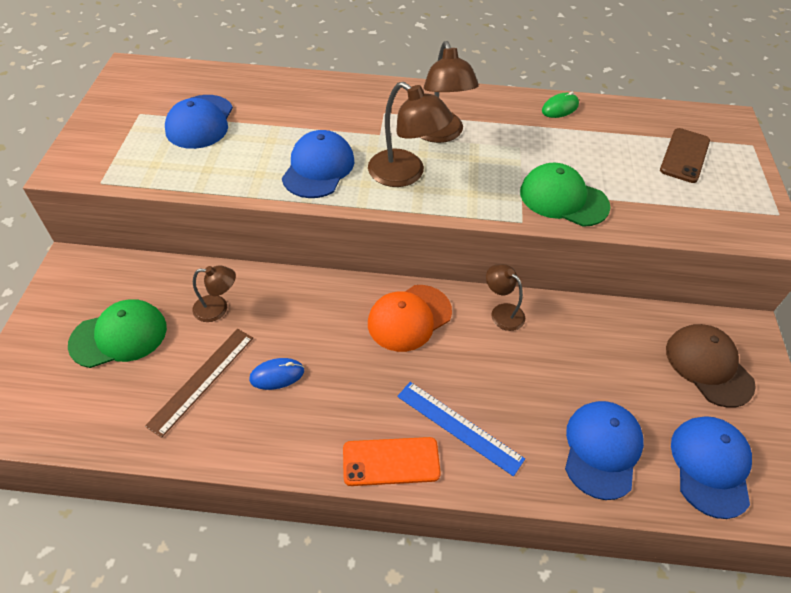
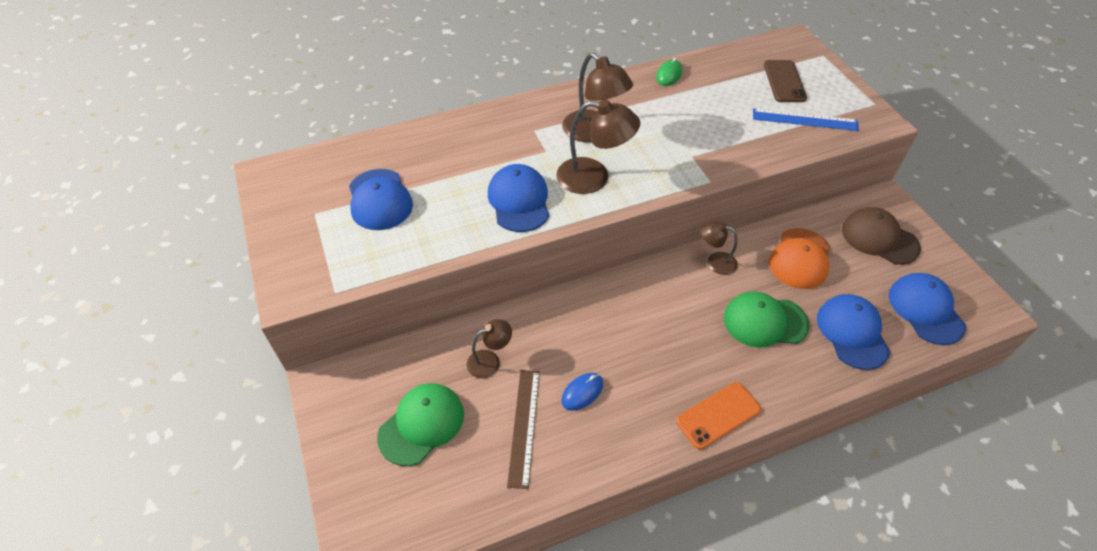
camera: 25 degrees left, 0 degrees up
orange cap [368,285,452,352] -> orange cap moved to [769,228,830,289]
blue ruler [397,382,525,476] -> blue ruler moved to [753,108,859,131]
green cap [520,163,610,227] -> green cap moved to [724,291,809,348]

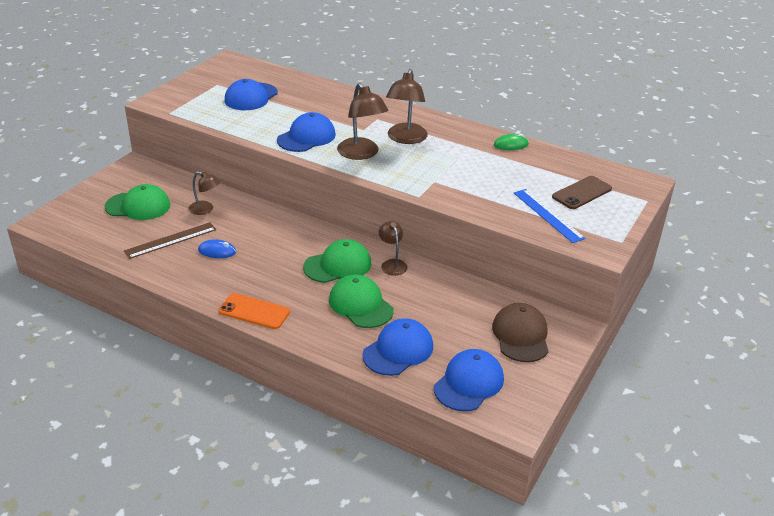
camera: 50 degrees right, 15 degrees down
orange cap [769,228,830,289] -> none
none -> green cap [303,239,371,283]

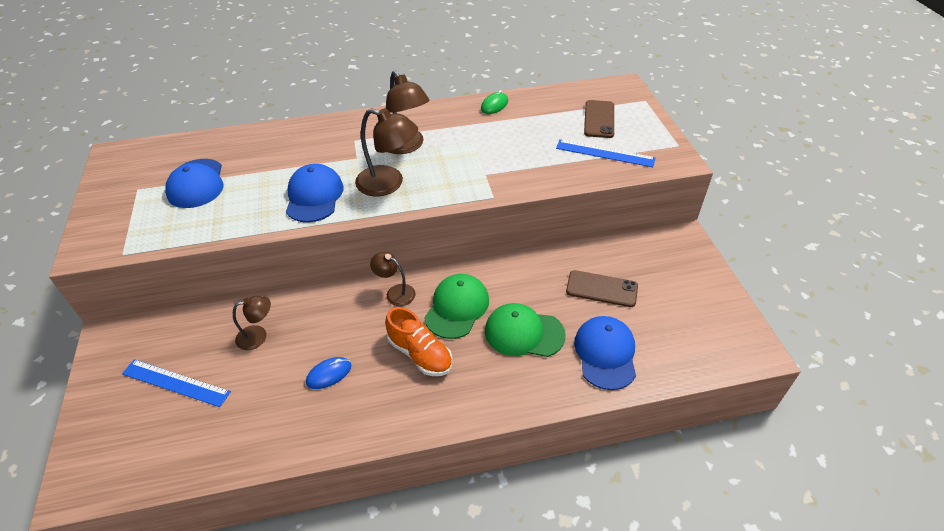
camera: 40 degrees left, 10 degrees up
green cap [105,184,171,220] -> blue ruler [122,359,231,407]
brown ruler [124,222,216,259] -> none
orange phone [218,293,290,329] -> none
brown lamp [379,221,408,276] -> brown lamp moved to [370,252,416,306]
blue cap [434,349,504,411] -> none
brown cap [492,303,549,362] -> none
none -> orange shoe [385,307,453,376]
none -> brown phone [566,270,638,307]

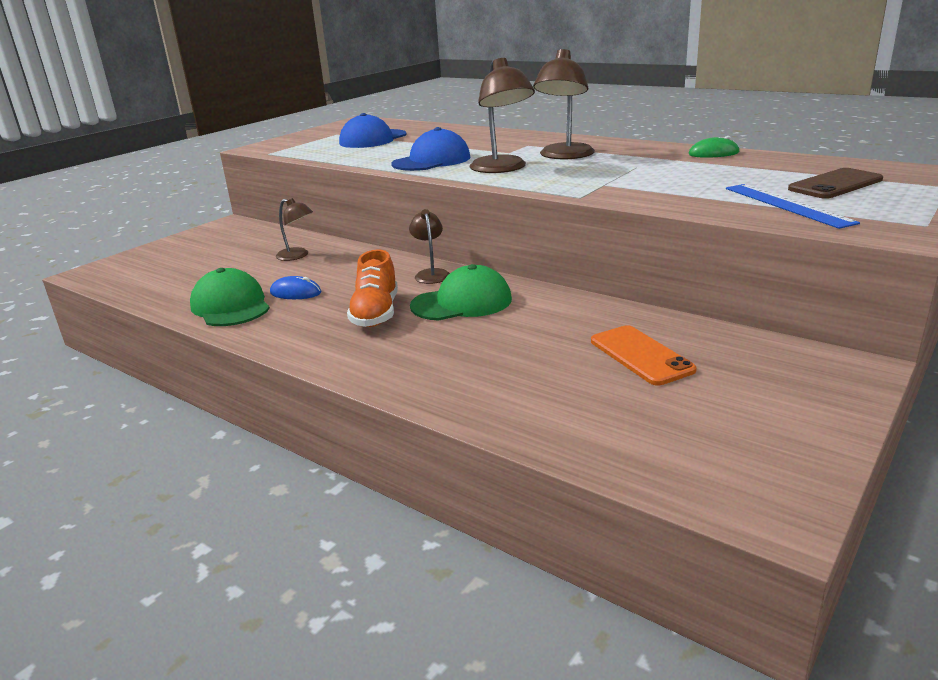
camera: 50 degrees right, 20 degrees down
blue ruler [122,359,231,407] -> none
green cap [485,303,566,357] -> green cap moved to [190,268,270,326]
brown phone [566,270,638,307] -> orange phone [591,325,697,385]
blue cap [574,316,636,390] -> none

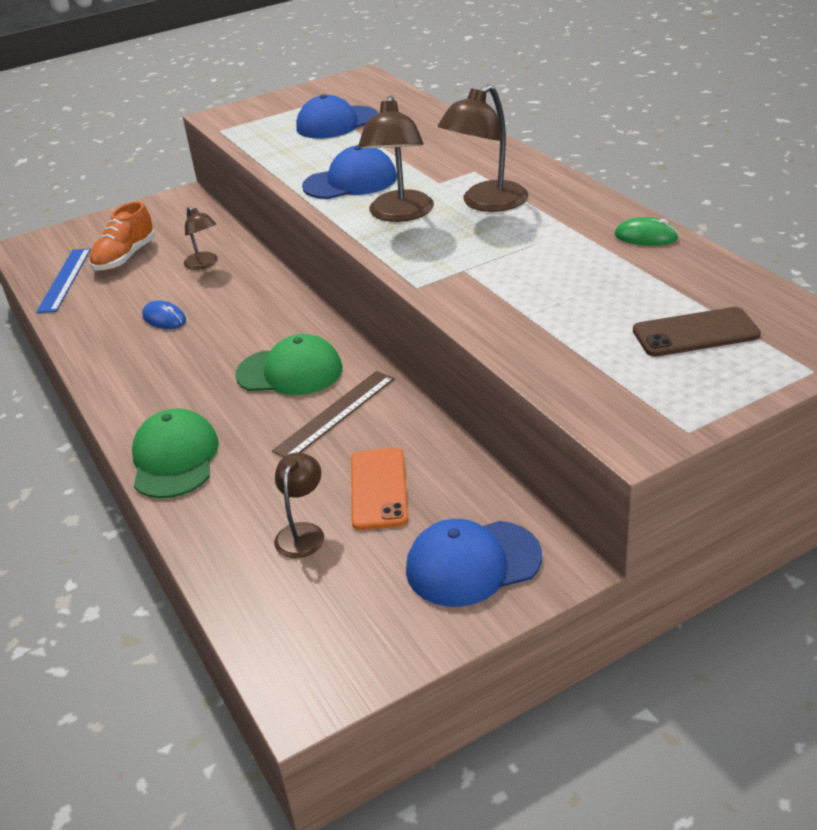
camera: 25 degrees right, 10 degrees up
green cap [190,268,270,326] -> green cap moved to [132,409,219,498]
orange shoe [347,250,398,327] -> orange shoe moved to [89,201,155,271]
brown lamp [409,209,450,284] -> brown lamp moved to [274,453,324,558]
blue ruler [726,184,860,229] -> blue ruler moved to [36,249,91,313]
none -> brown ruler [272,371,395,457]
none -> blue cap [406,519,542,607]

